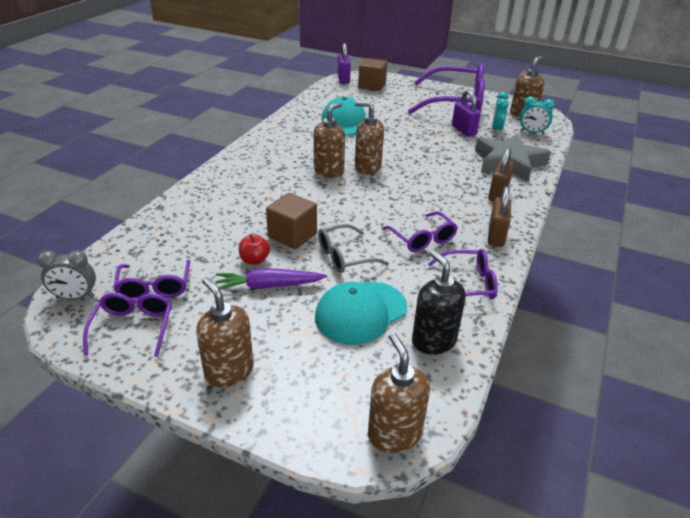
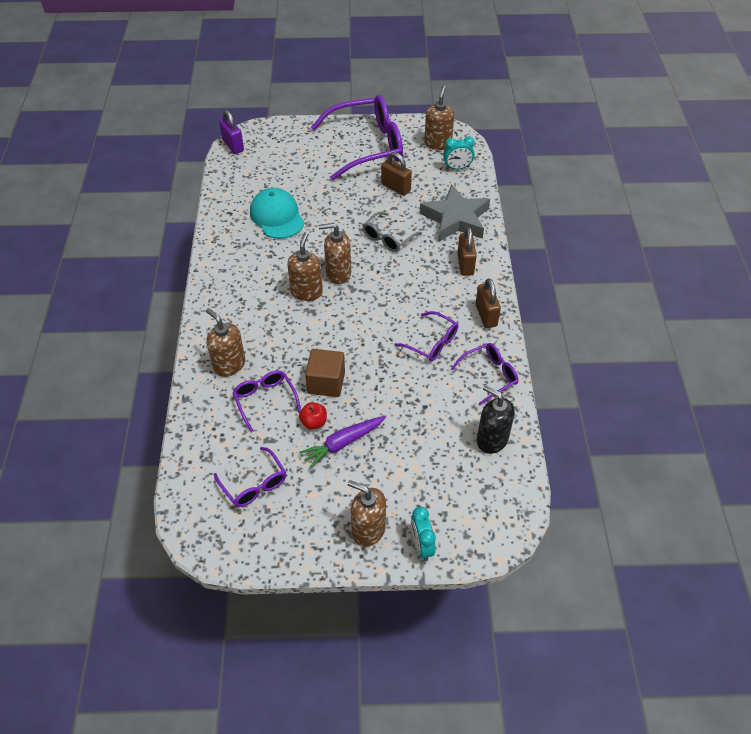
camera: 25 degrees left, 15 degrees up
grey clock [37,250,96,300] -> none
purple glasses [83,293,172,357] -> purple glasses moved to [232,370,301,432]
turquoise cap [315,281,407,345] -> none
grey glasses [318,224,389,273] -> grey glasses moved to [363,211,422,252]
brown cube [358,58,387,91] -> none
brown soap dispenser [368,333,430,453] -> brown soap dispenser moved to [206,308,245,377]
purple padlock [452,90,481,137] -> brown padlock [381,152,412,196]
turquoise clock [492,92,509,134] -> turquoise clock moved to [411,507,436,561]

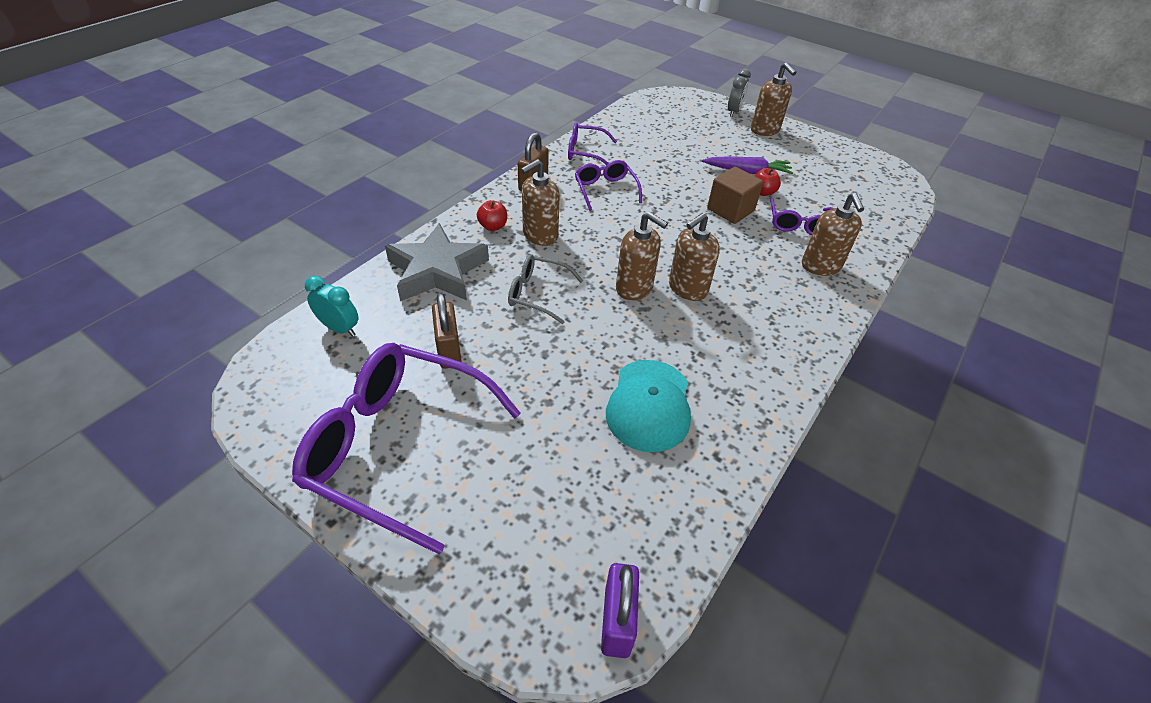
camera: 145 degrees left, 5 degrees down
purple glasses [214,447,287,507] -> none
grey glasses [363,211,422,252] -> grey glasses turned 150 degrees counterclockwise [508,254,583,324]
turquoise clock [411,507,436,561] -> grey clock [728,69,751,117]
brown soap dispenser [424,86,454,150] -> brown soap dispenser moved to [521,159,559,246]
brown padlock [457,227,477,276] -> red apple [477,200,507,231]
black soap dispenser [477,385,515,454] -> none

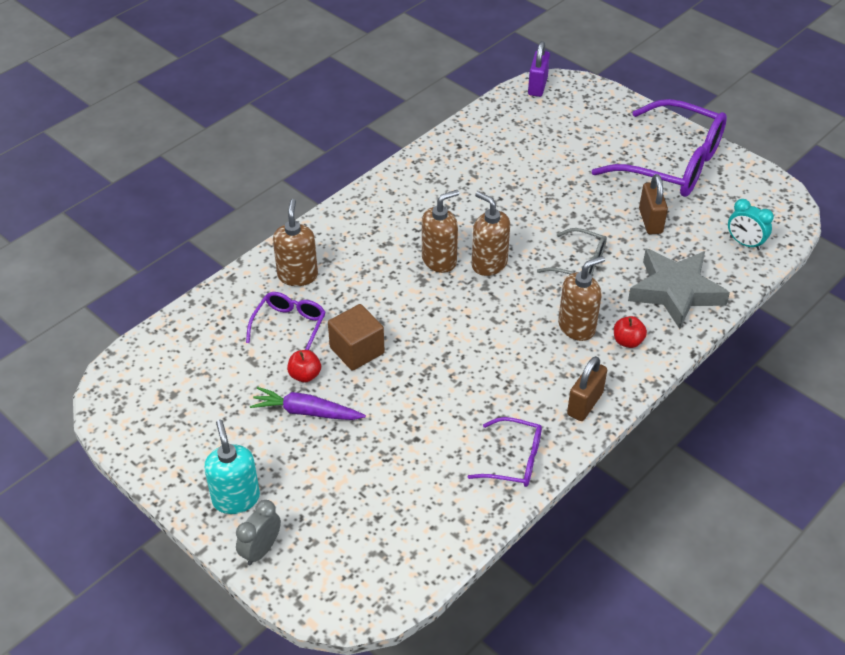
camera: 170 degrees left, 0 degrees up
purple glasses [575,160,642,211] -> none
turquoise cap [606,360,691,452] -> none
brown soap dispenser [751,63,797,136] -> turquoise soap dispenser [204,420,260,514]

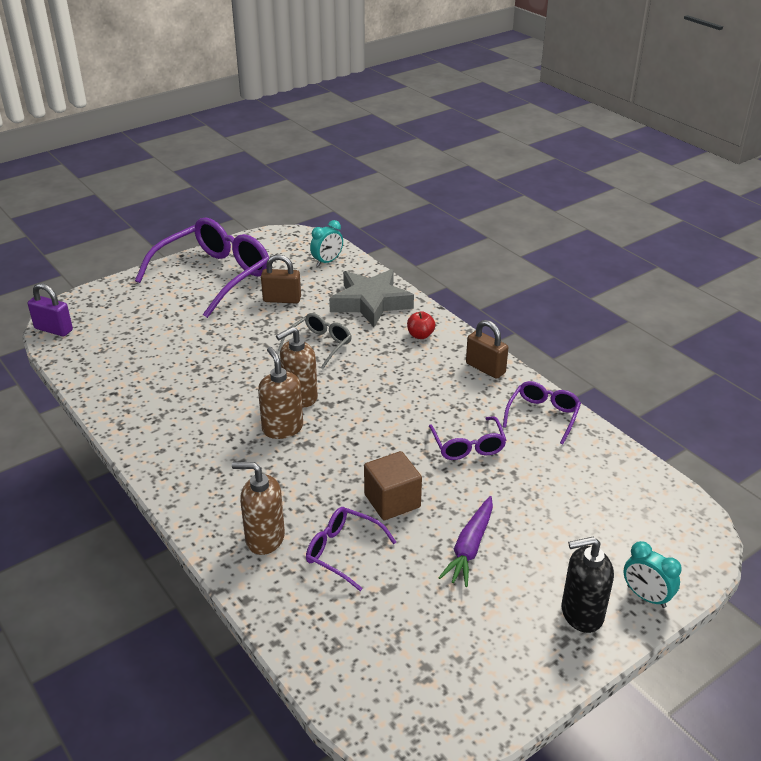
camera: 80 degrees left, 10 degrees down
turquoise soap dispenser [204,420,260,514] -> black soap dispenser [562,537,614,633]
grey clock [236,500,281,565] -> turquoise clock [623,541,682,608]
red apple [287,350,321,382] -> none
brown soap dispenser [558,256,605,341] -> none
none -> purple glasses [429,416,506,460]

